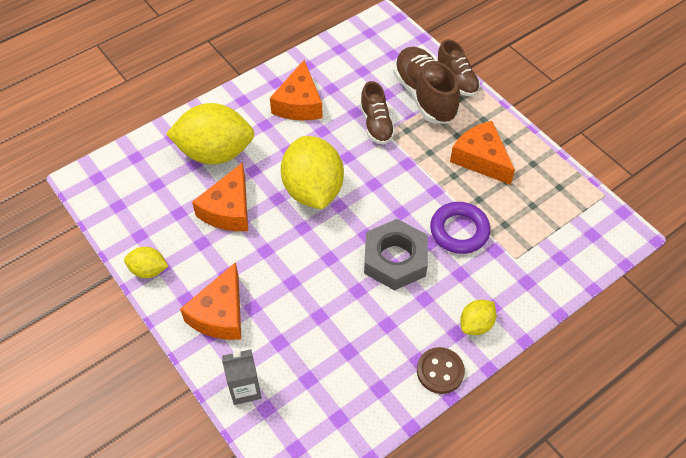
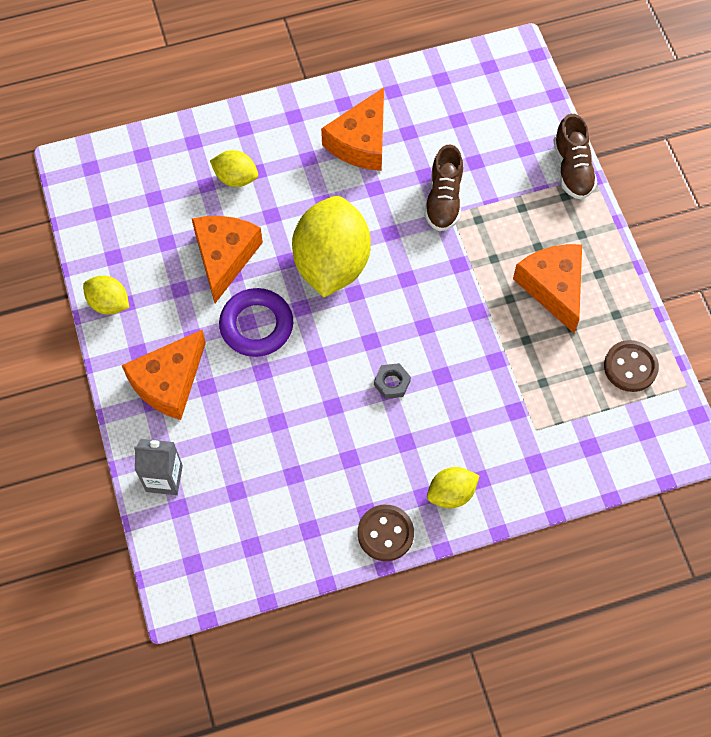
camera: 20 degrees right, 10 degrees up
yellow lemon [166,103,254,165] -> yellow lemon [210,150,258,187], size x0.48
orange cheese [192,162,248,231] -> orange cheese turned 150 degrees clockwise [192,216,263,303]
grey nut [364,219,428,291] -> grey nut [374,363,411,399], size x0.42
brown shoe [393,47,460,124] -> none
purple ring [430,202,490,254] -> purple ring moved to [219,288,293,357]
none -> brown button [604,340,659,392]

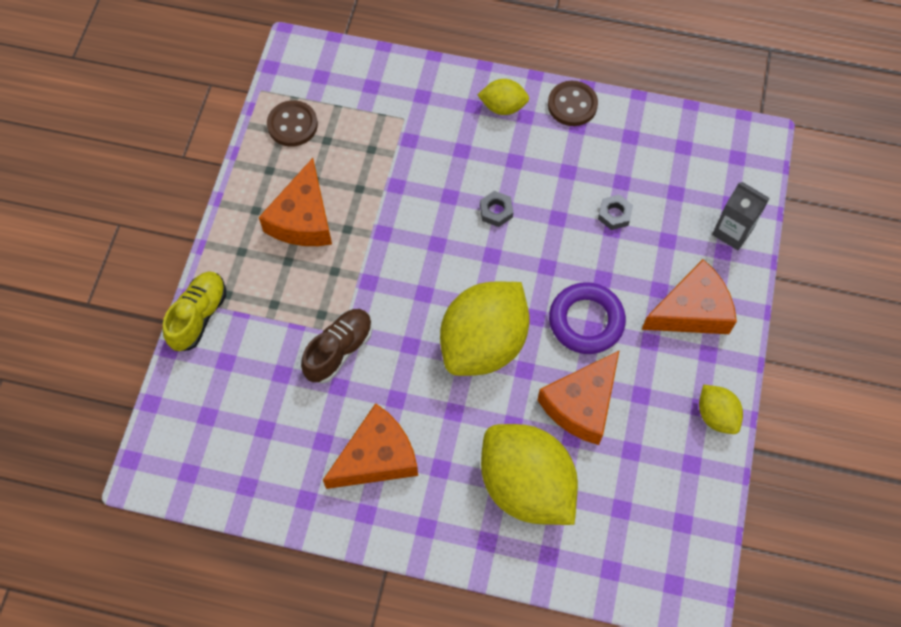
camera: 150 degrees left, 0 degrees up
yellow lemon [210,150,258,187] -> yellow lemon [481,424,578,525], size x2.09
brown shoe [553,114,597,200] -> yellow shoe [163,272,226,351]
none -> grey nut [598,194,633,230]

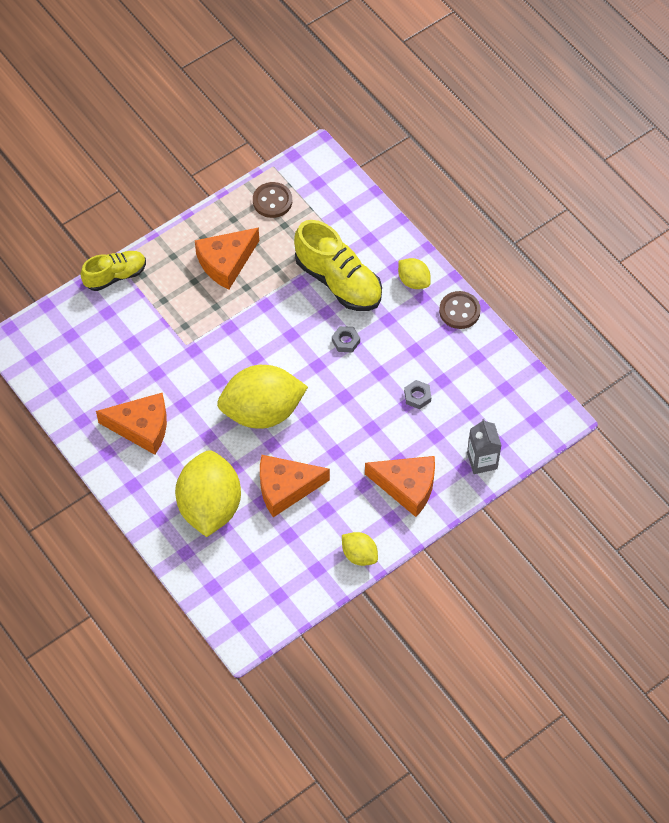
camera: 40 degrees right, 5 degrees down
brown shoe [301,309,373,384] -> none
purple ring [549,282,626,354] -> none
yellow lemon [699,384,743,434] -> yellow lemon turned 60 degrees counterclockwise [342,532,378,566]
none -> yellow shoe [294,220,382,311]

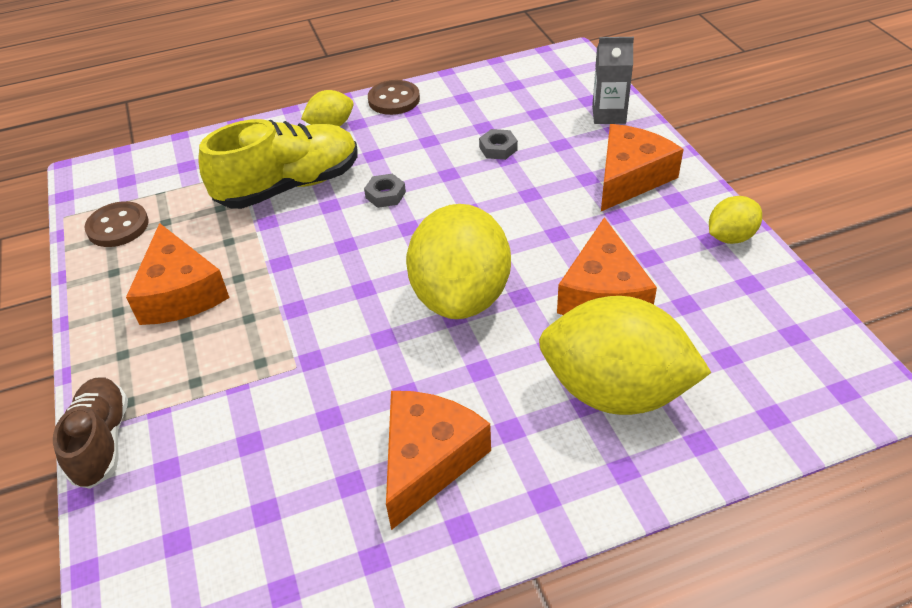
camera: 70 degrees left, 15 degrees down
yellow shoe [80,251,146,291] -> brown shoe [53,378,128,489]

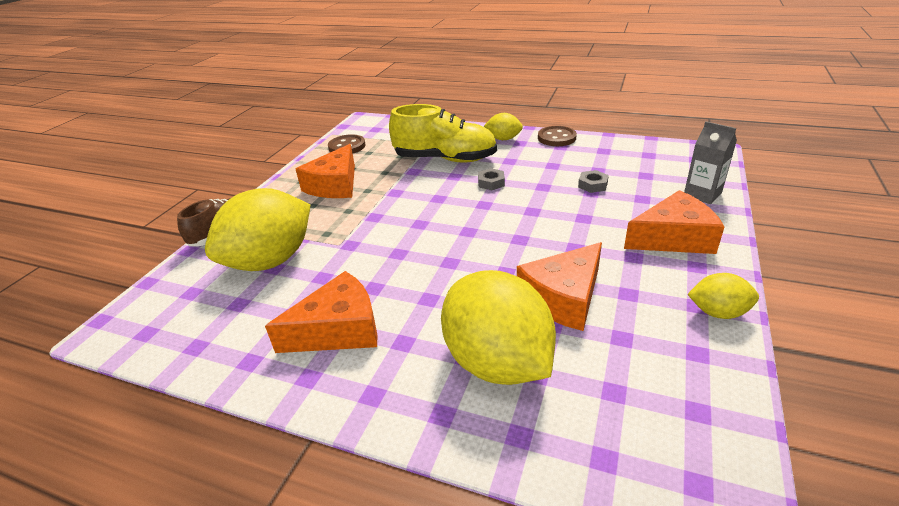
camera: 40 degrees right, 10 degrees down
yellow lemon [406,204,511,319] -> yellow lemon moved to [205,188,310,271]

